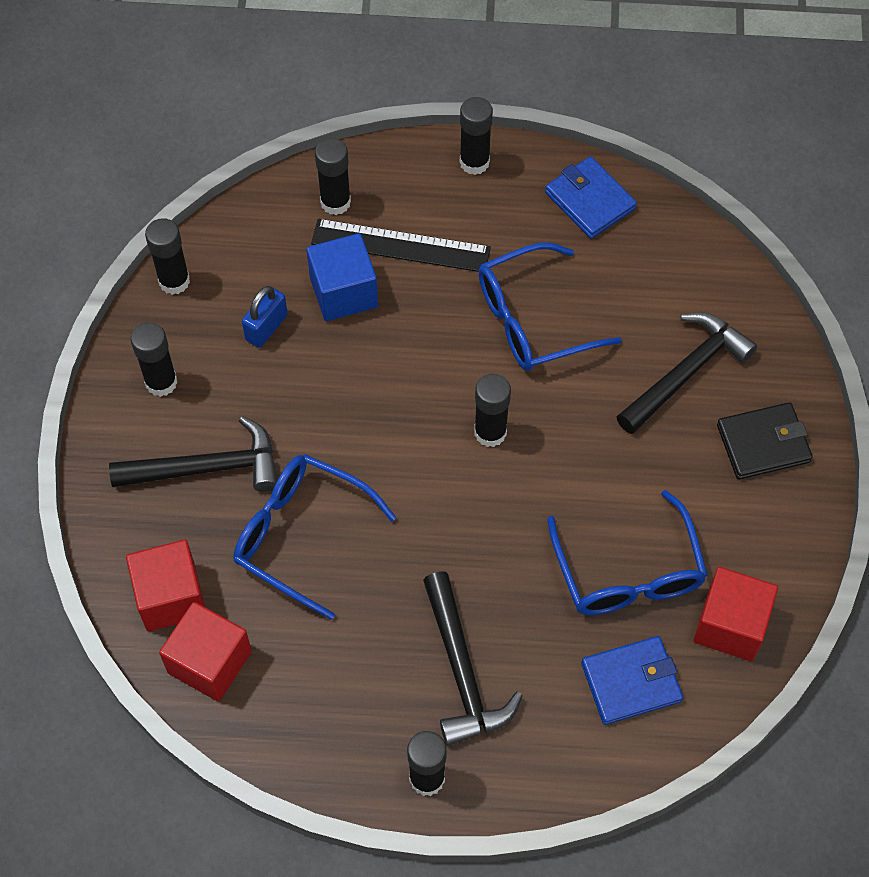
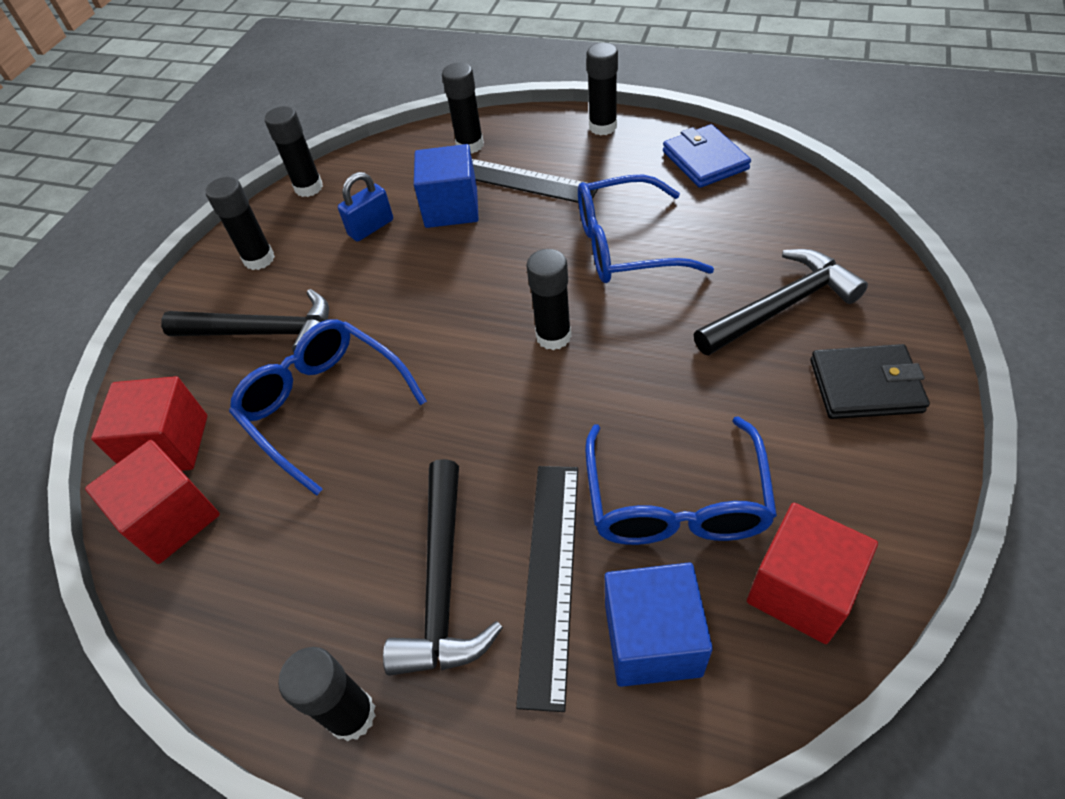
camera: 20 degrees right, 10 degrees down
blue wallet [581,636,683,725] -> blue cube [605,562,713,687]
none -> black ruler [516,466,578,712]

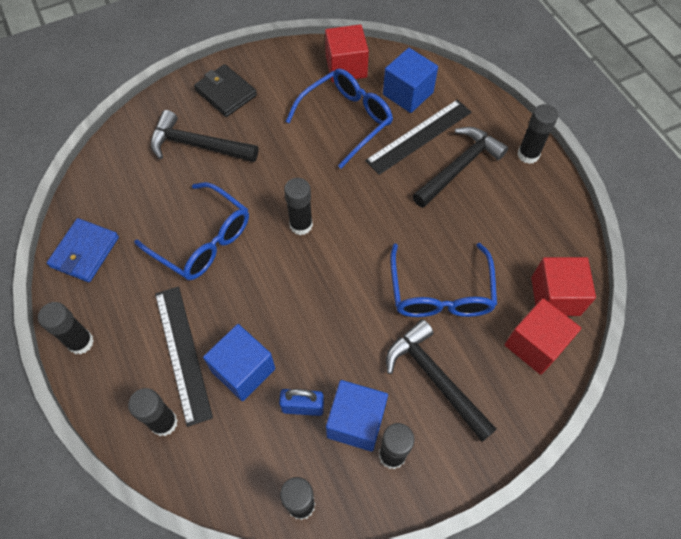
camera: 140 degrees left, 10 degrees up
none -> blue cube [326,380,388,452]

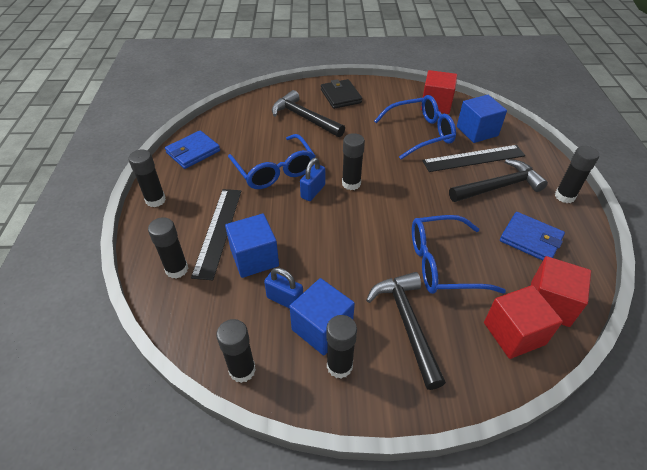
camera: 25 degrees right, 15 degrees down
blue glasses [390,243,497,317] -> blue glasses turned 60 degrees clockwise [412,215,506,294]
none -> blue padlock [300,158,325,201]
none -> blue wallet [500,212,565,261]

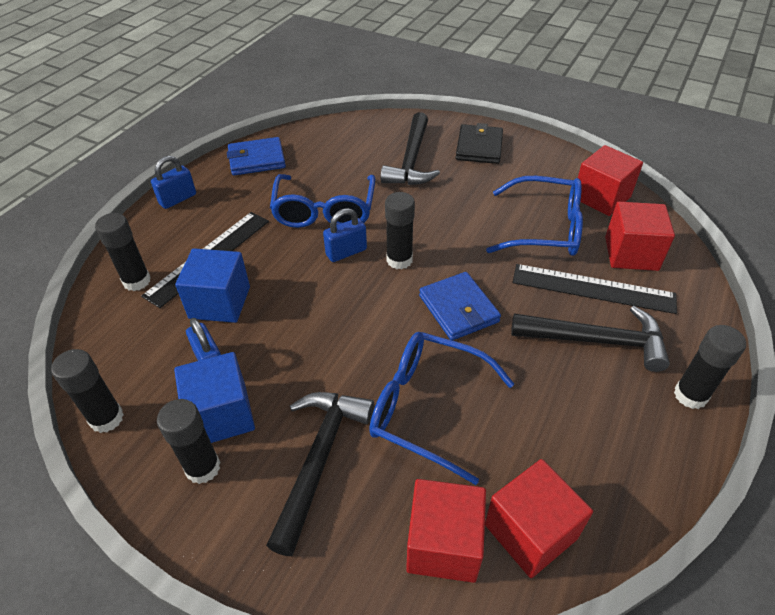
camera: 30 degrees right, 0 degrees up
black glue stick [128,149,166,207] -> blue padlock [151,156,196,209]
black hammer [272,90,345,137] -> black hammer turned 150 degrees counterclockwise [380,112,440,185]
blue cube [457,95,507,143] -> red cube [605,202,675,271]
blue wallet [500,212,565,261] -> blue wallet moved to [419,272,501,340]

